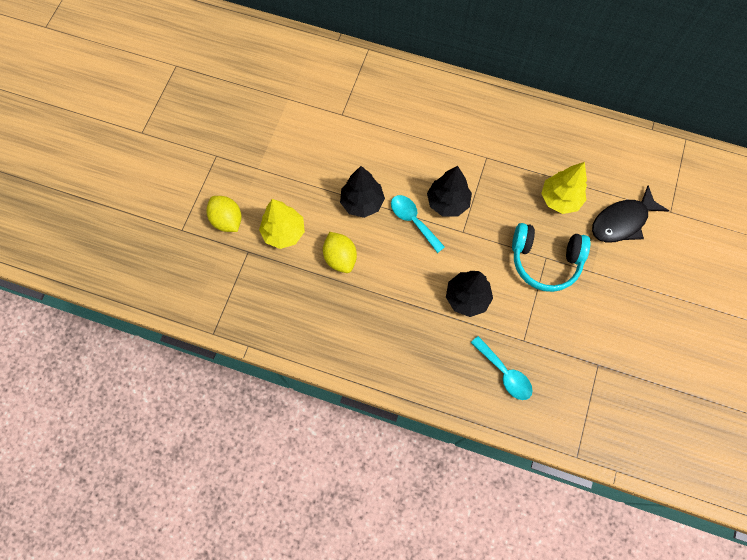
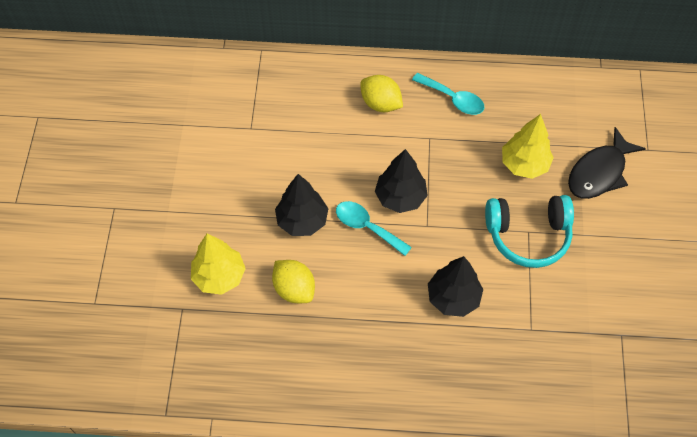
camera: 15 degrees left, 10 degrees down
yellow lemon [206,196,242,232] -> yellow lemon moved to [360,75,403,112]
turquoise spoon [471,336,533,400] -> turquoise spoon moved to [412,73,484,115]

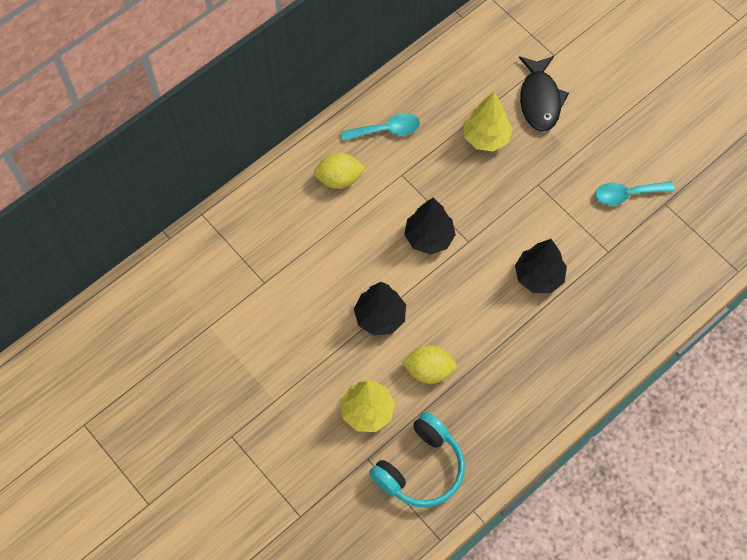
camera: 45 degrees left, 5 degrees up
turquoise spoon [336,201,412,256] -> turquoise spoon moved to [595,182,675,205]
turquoise headphones [485,195,574,268] -> turquoise headphones moved to [369,412,465,507]

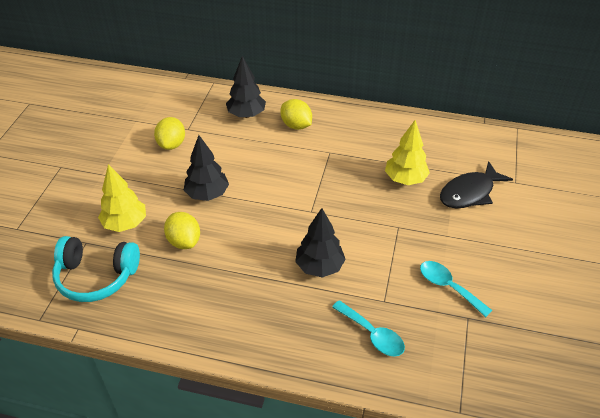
camera: 55 degrees right, 20 degrees down
turquoise spoon [341,113,420,141] -> turquoise spoon moved to [332,300,405,357]
black tree [404,198,456,255] -> black tree moved to [226,56,266,118]
none -> yellow lemon [154,117,185,150]

